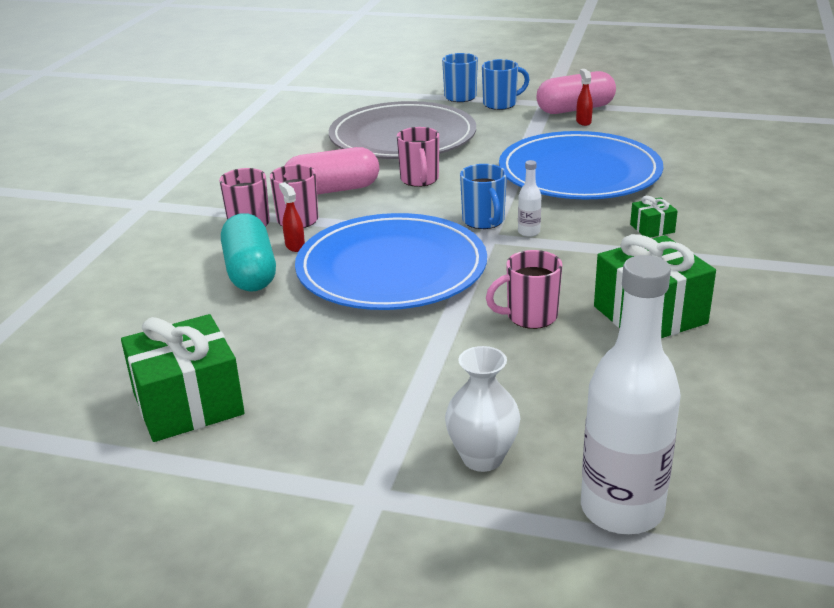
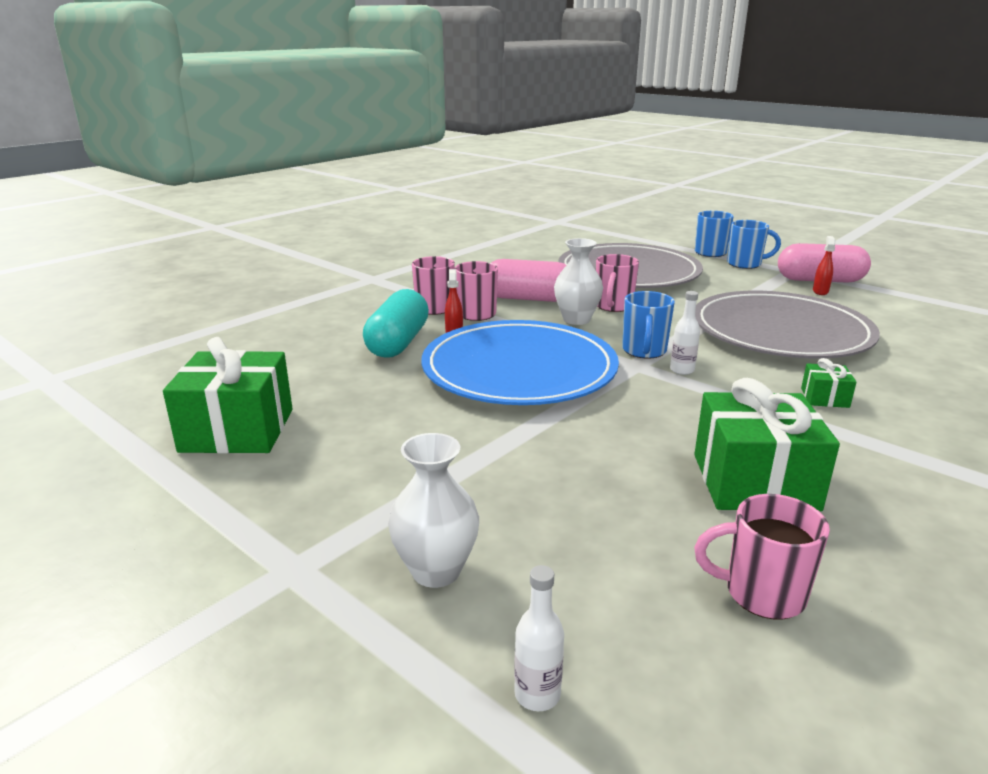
camera: 25 degrees right, 5 degrees down
pink mug [486,250,563,329] -> pink mug moved to [694,494,830,620]
blue plate [499,131,663,199] -> grey plate [695,291,880,359]
white bottle [581,255,681,534] -> white bottle [514,565,564,711], size x0.41
none -> white vase [554,238,603,325]

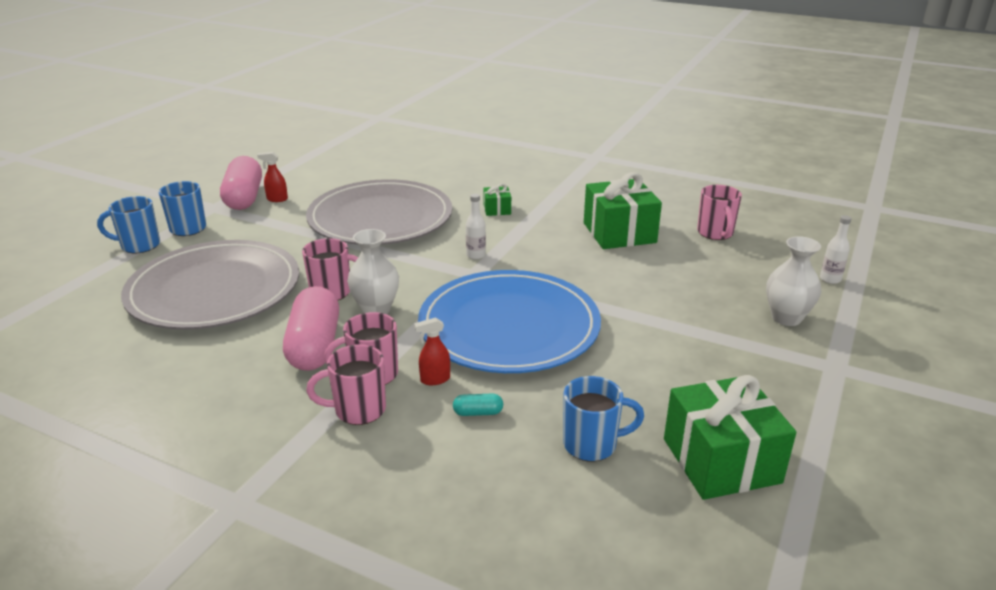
camera: 105 degrees left, 5 degrees up
turquoise capsule [363,289,429,358] -> turquoise capsule [453,394,503,416], size x0.40
blue mug [622,291,675,358] -> blue mug moved to [563,376,644,462]

